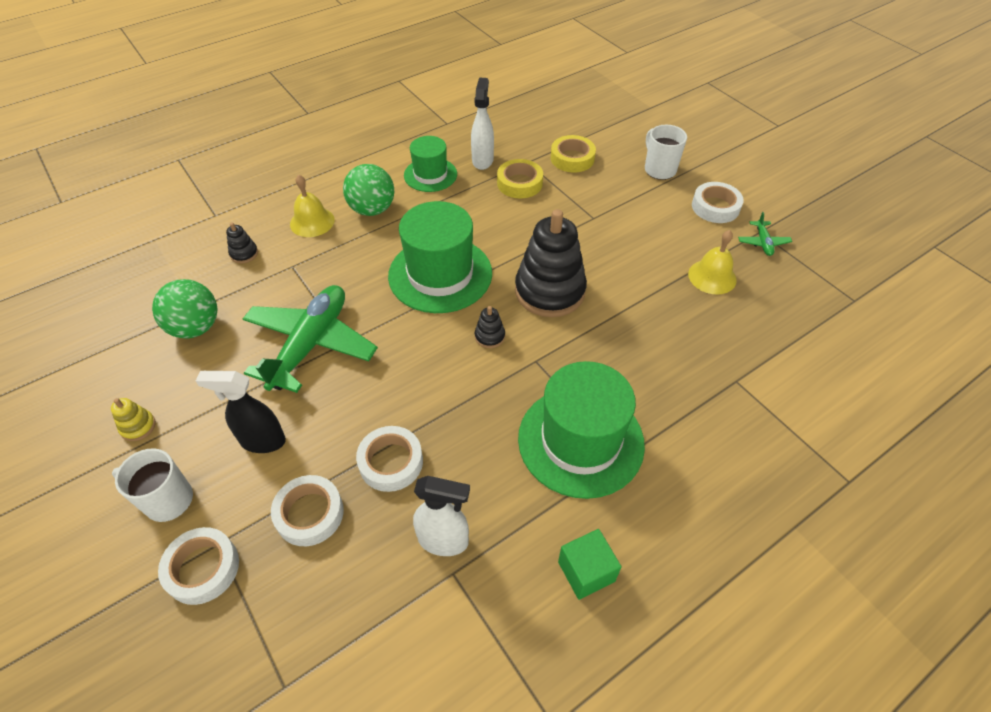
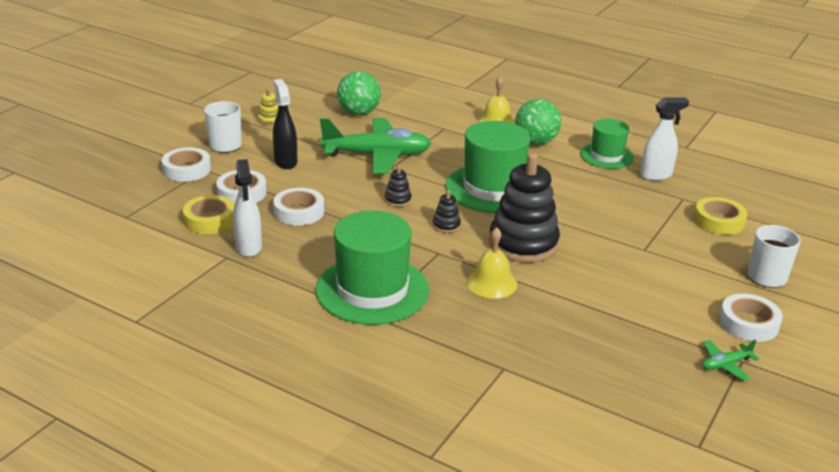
camera: 65 degrees right, 20 degrees down
black stacking toy [226,222,258,264] -> black stacking toy moved to [385,165,412,207]
yellow tape [497,159,543,198] -> yellow tape moved to [183,195,234,234]
green cube [558,529,621,600] -> none
yellow bell [688,230,737,295] -> yellow bell moved to [467,227,517,299]

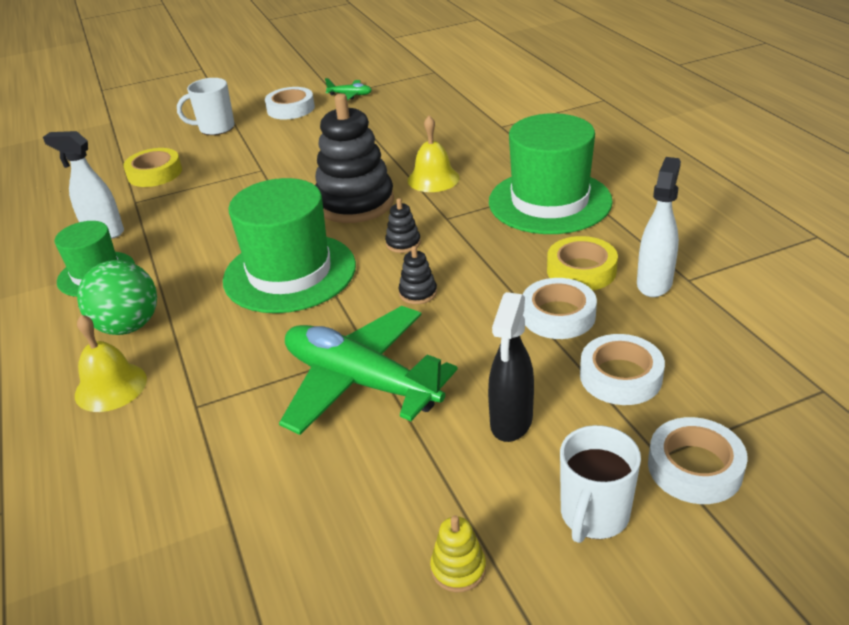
camera: 140 degrees left, 5 degrees up
yellow tape [183,195,234,234] -> yellow tape moved to [547,236,618,291]
green ball [337,71,381,115] -> none

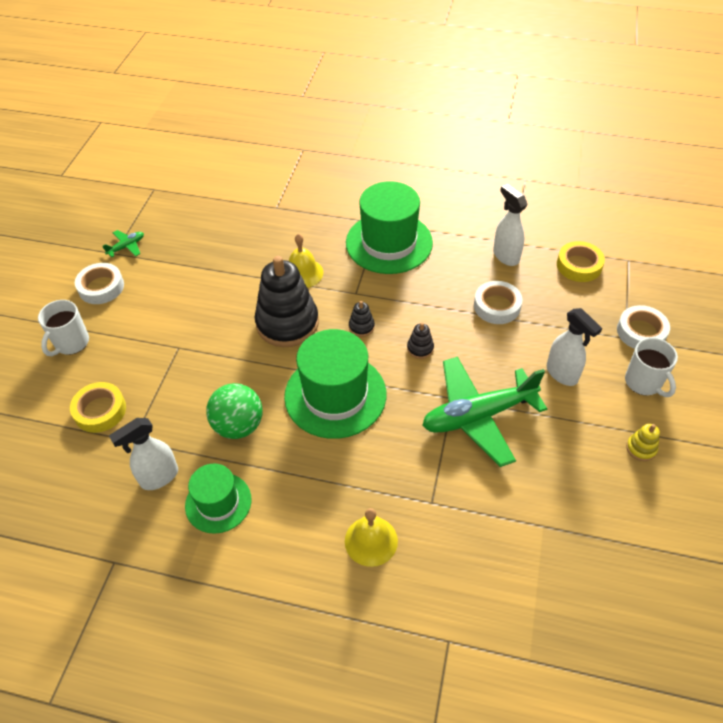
camera: 55 degrees left, 15 degrees up
green ball [77,260,157,335] -> green ball moved to [206,383,263,439]
black spray bottle [488,292,534,442] -> white spray bottle [547,308,602,386]
yellow tape [547,236,618,291] -> yellow tape moved to [557,241,605,282]
white tape [580,334,665,405] -> none

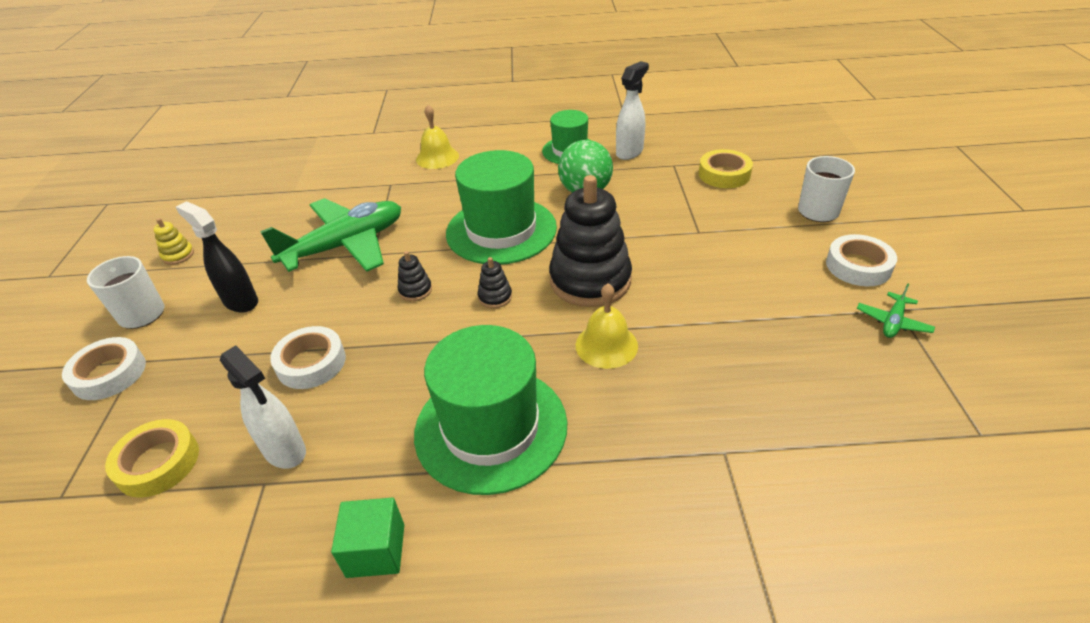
camera: 165 degrees right, 10 degrees down
white spray bottle [547,308,602,386] -> black spray bottle [176,201,258,312]
none -> green cube [331,498,404,578]

